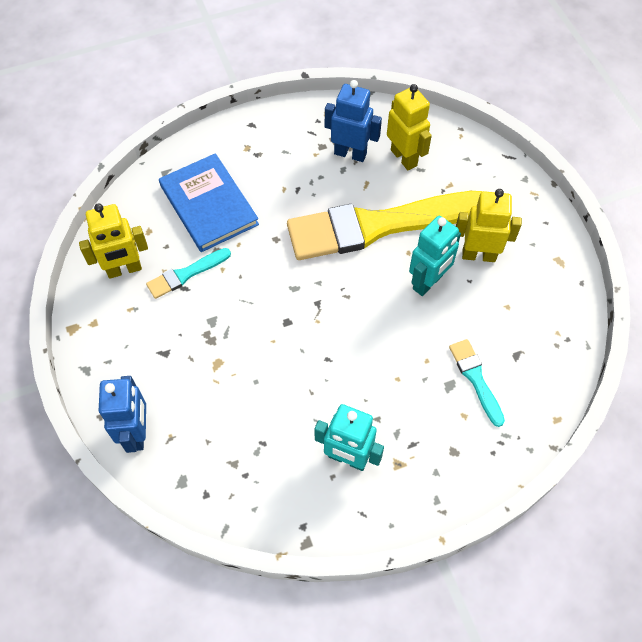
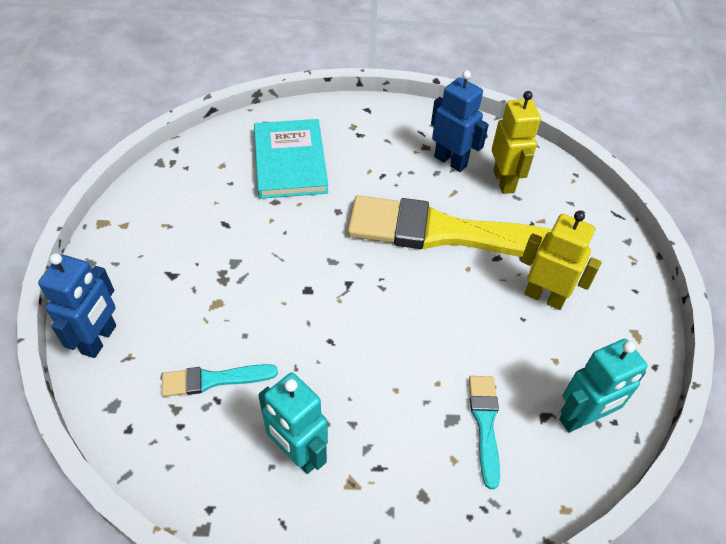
camera: 20 degrees right, 10 degrees down
yellow robot [79,203,148,279] -> none
turquoise brush [146,248,231,299] -> turquoise brush moved to [162,364,278,397]
blue book [159,153,259,252] -> turquoise book [254,119,329,199]
turquoise robot [409,216,461,296] -> turquoise robot moved to [559,339,648,433]

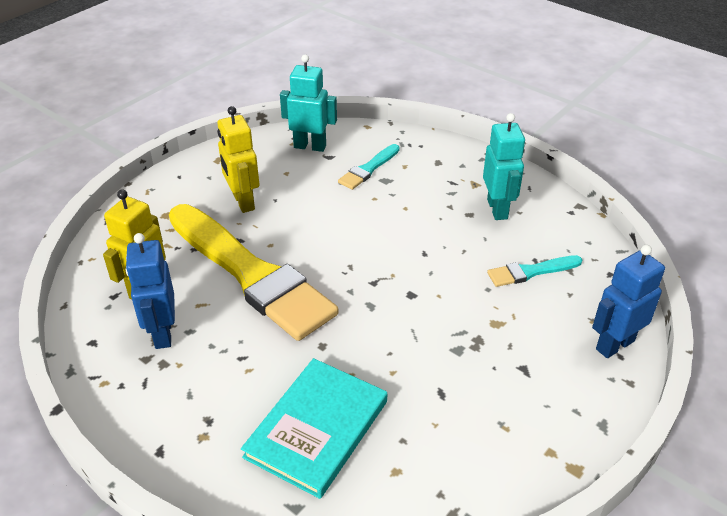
camera: 140 degrees left, 10 degrees down
turquoise brush [162,364,278,397] -> turquoise brush turned 135 degrees clockwise [487,255,582,287]

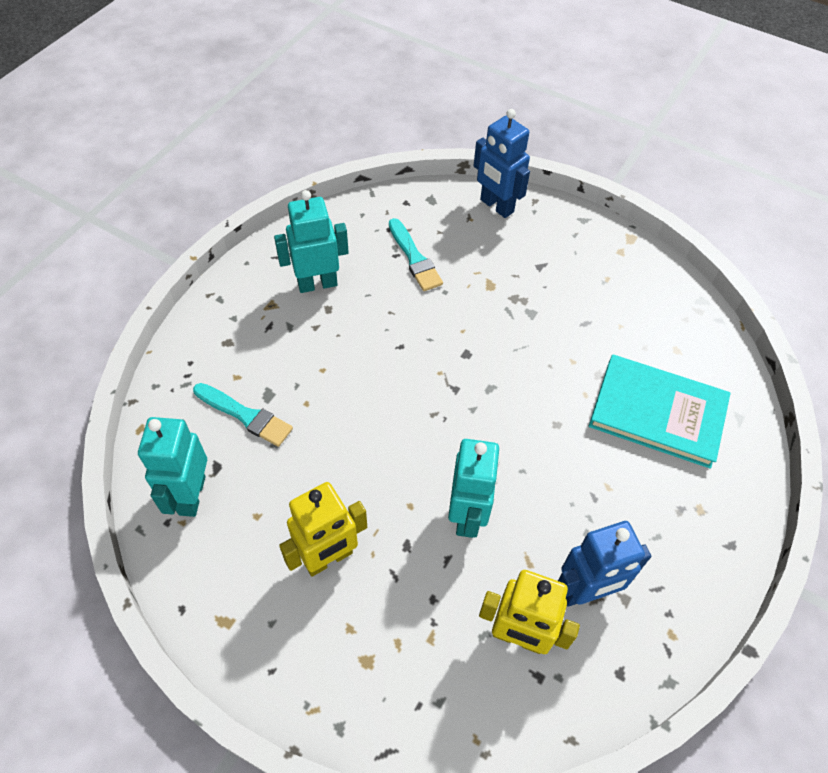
camera: 100 degrees left, 15 degrees up
yellow brush [169,204,339,341] -> turquoise robot [448,439,501,538]

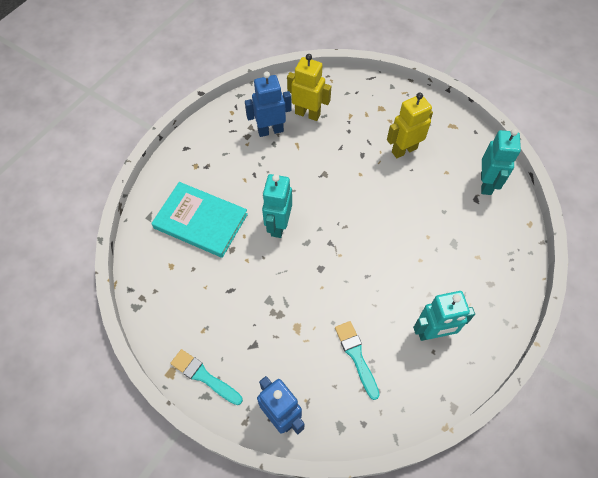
camera: 175 degrees left, 5 degrees up
turquoise brush [193,383,293,447] -> turquoise brush moved to [170,349,243,405]
turquoise robot [448,439,501,538] -> turquoise robot moved to [262,174,292,238]

